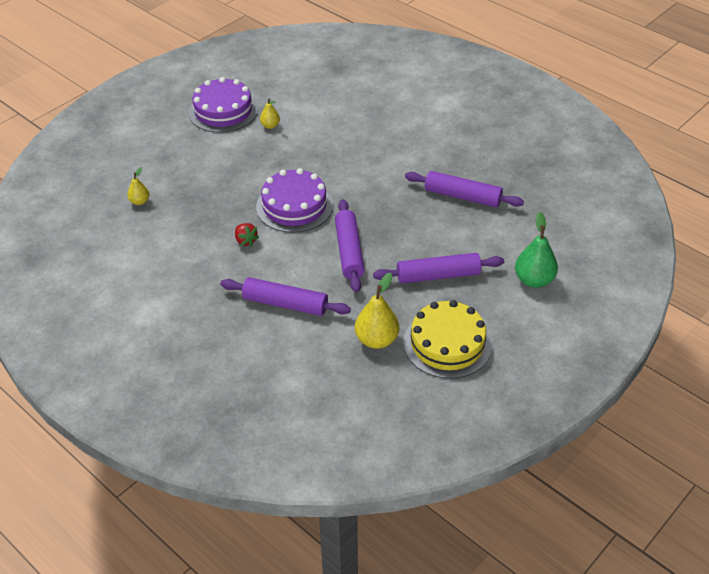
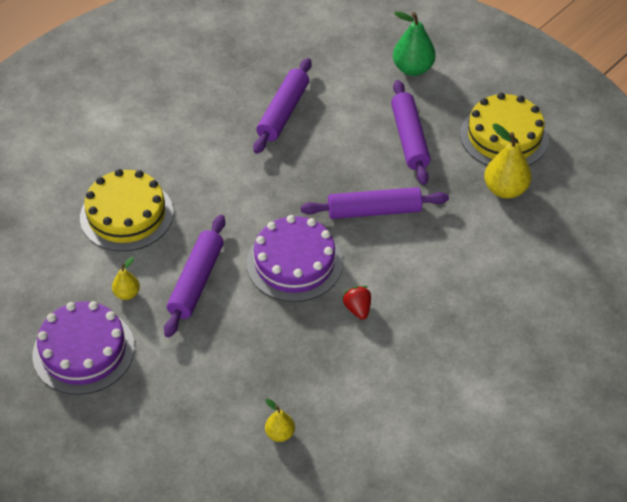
camera: 90 degrees left, 5 degrees up
purple rolling pin [221,277,351,316] -> purple rolling pin moved to [164,215,225,337]
red strawberry [235,223,259,246] -> red strawberry turned 75 degrees counterclockwise [342,286,371,320]
none -> yellow cake [80,169,173,252]

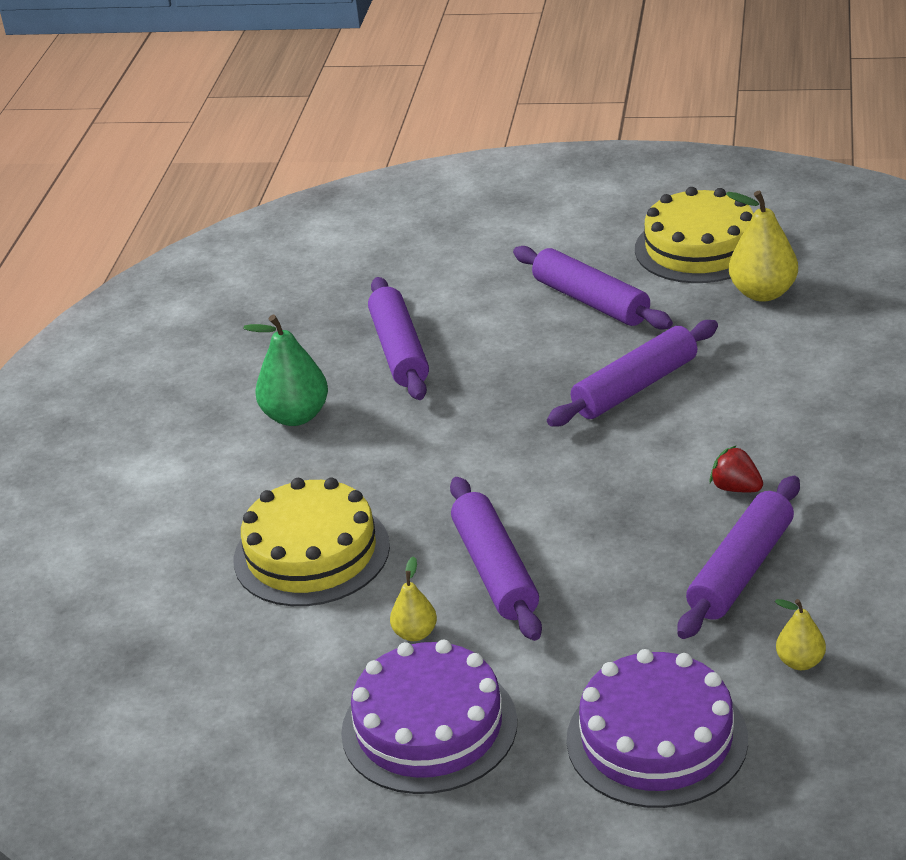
camera: 30 degrees left, 15 degrees down
purple cake [247,215,343,302] -> purple cake moved to [566,649,748,808]
green pear [393,11,436,76] -> green pear moved to [243,315,328,426]
none -> purple rolling pin [677,476,800,639]

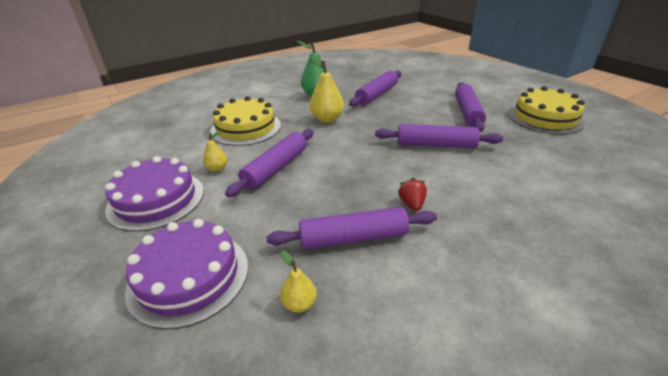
camera: 45 degrees right, 0 degrees up
yellow pear [726,191,798,302] -> yellow pear moved to [309,56,344,123]

